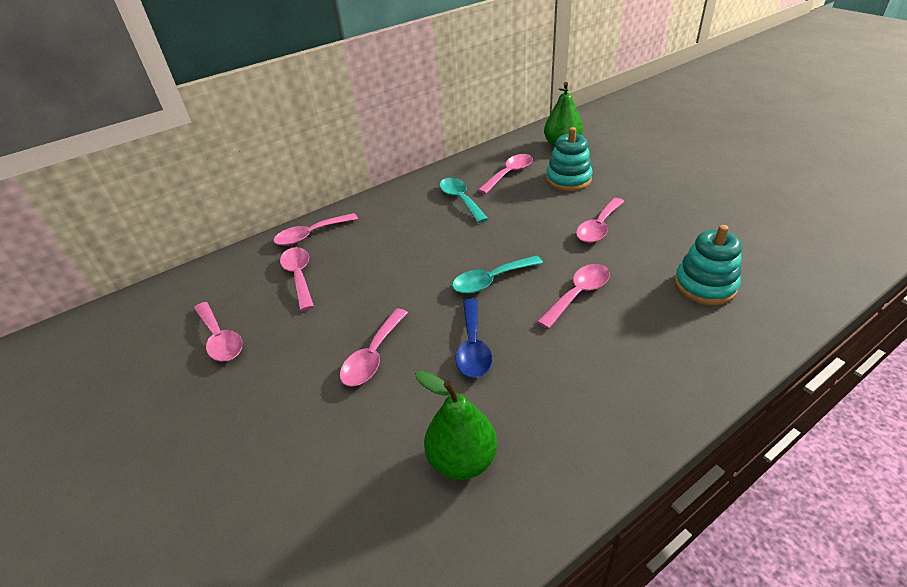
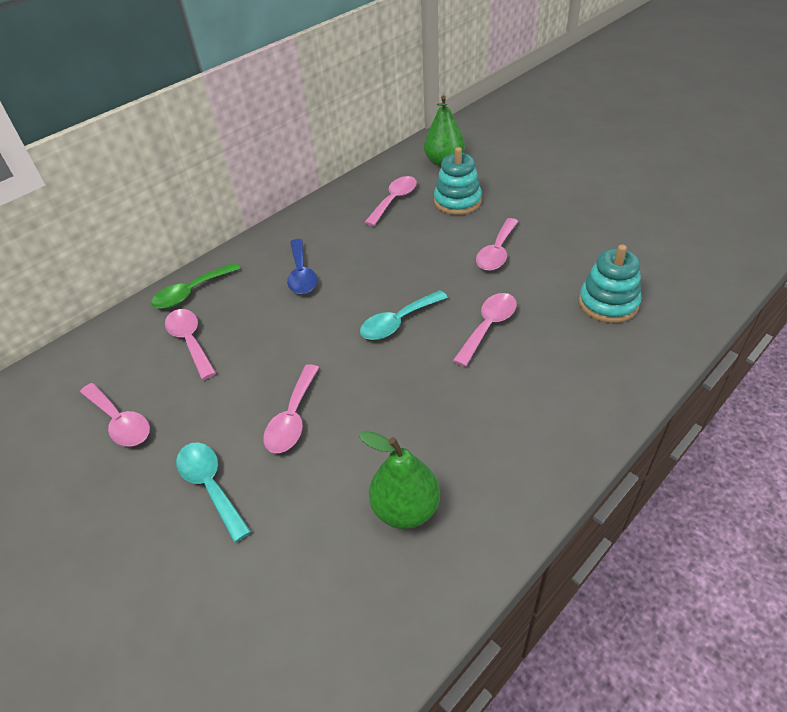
camera: 10 degrees left, 5 degrees up
pink spoon [273,213,358,246] -> green spoon [151,262,240,309]
turquoise spoon [440,178,488,223] -> turquoise spoon moved to [176,443,251,543]
blue spoon [455,298,492,378] -> blue spoon moved to [287,239,317,294]

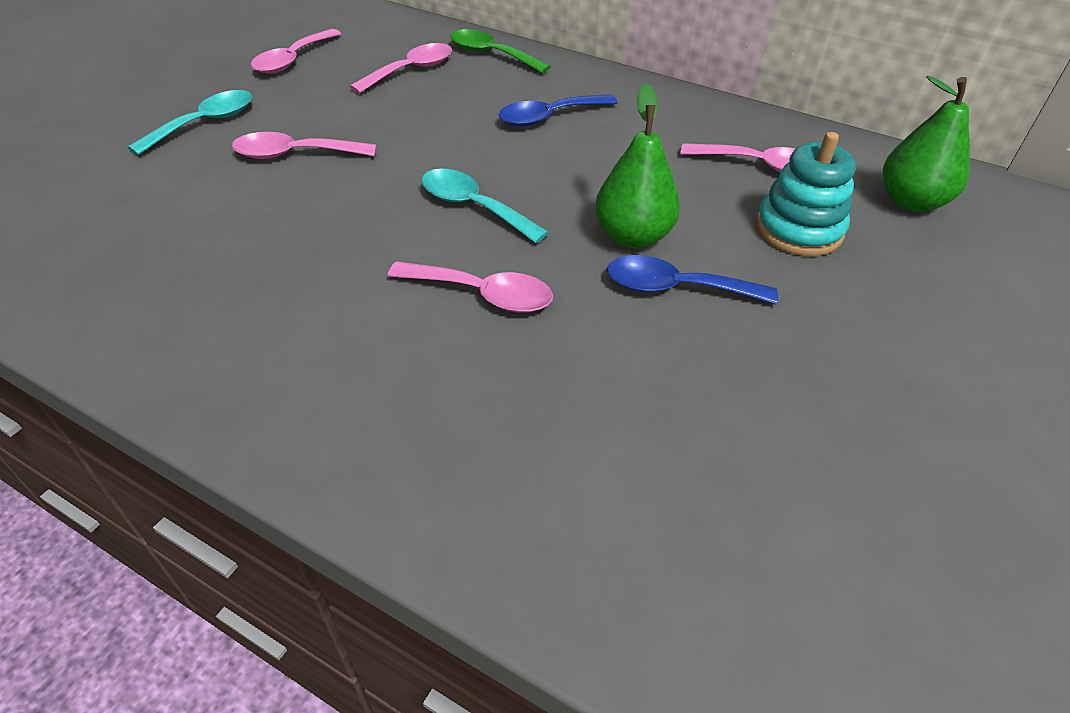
camera: 70 degrees right, 0 degrees up
green pear [359,431,440,529] -> green pear moved to [595,83,680,248]
pink spoon [476,218,519,271] -> blue spoon [607,255,778,304]
turquoise stacking toy [579,244,641,323] -> none

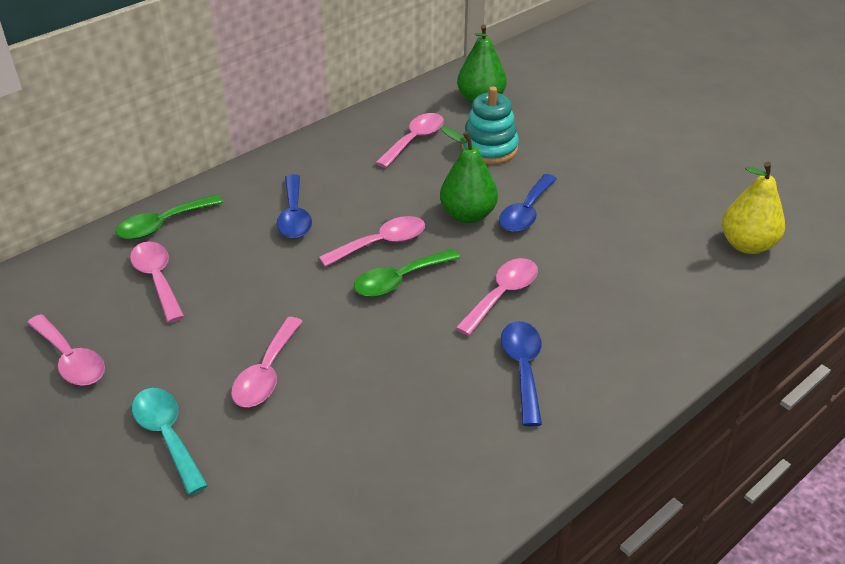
camera: 70 degrees left, 5 degrees down
turquoise spoon [421,169,549,243] -> green spoon [354,249,461,297]
none -> pink spoon [319,216,425,267]
none -> blue spoon [501,321,542,426]
none -> yellow pear [722,162,785,254]

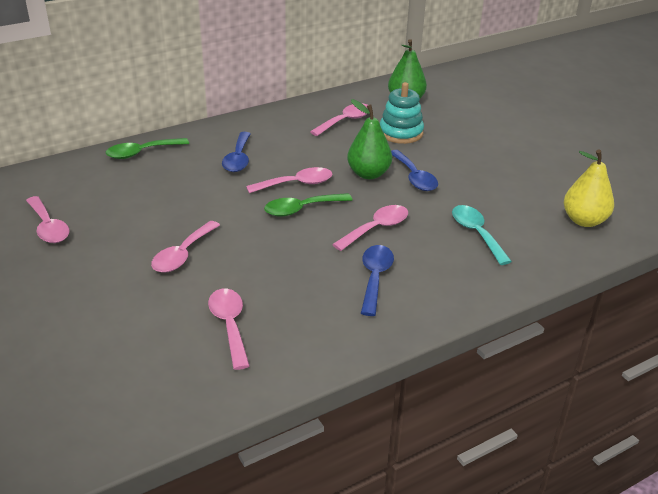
camera: 10 degrees right, 5 degrees down
pink spoon [130,241,184,323] -> pink spoon moved to [208,288,250,370]
turquoise spoon [132,388,208,495] -> turquoise spoon moved to [452,205,512,265]
blue spoon [499,174,557,232] -> blue spoon turned 60 degrees counterclockwise [391,150,438,191]

